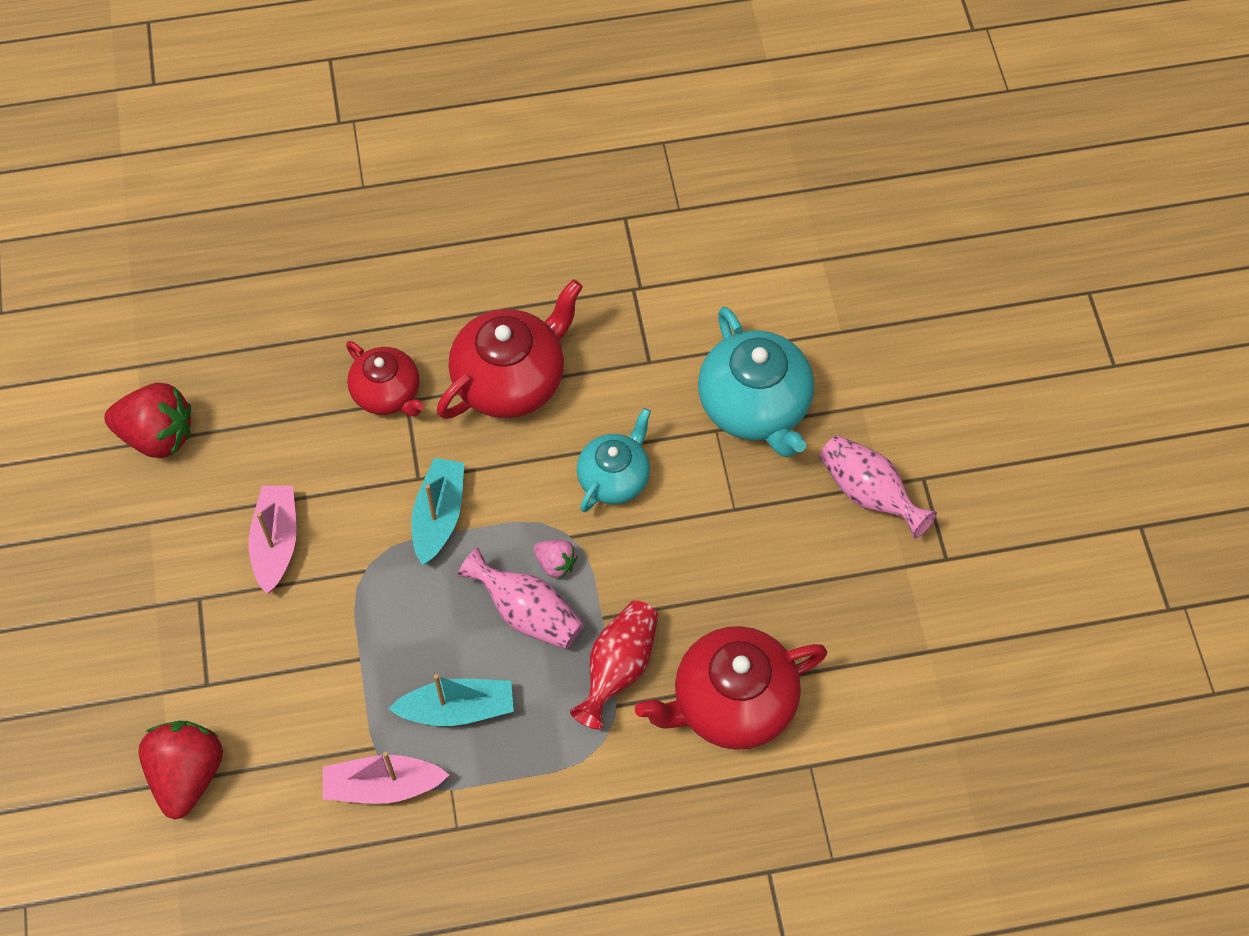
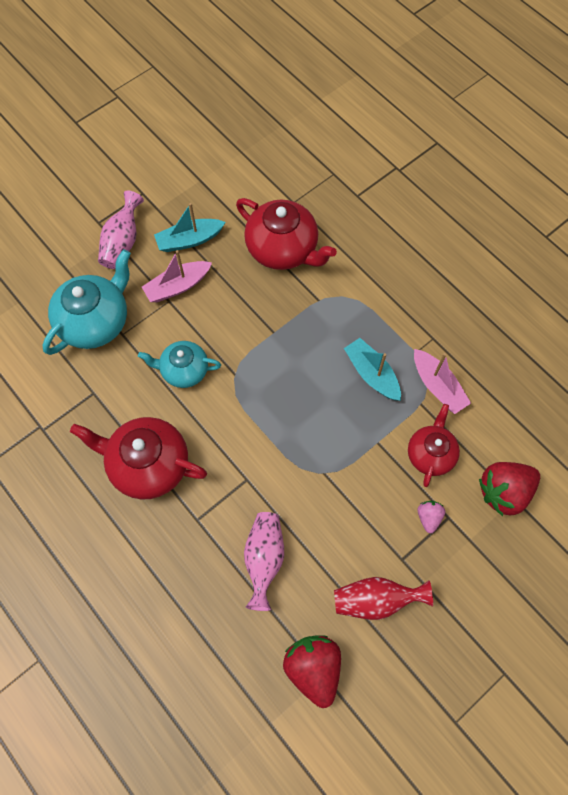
camera: 120 degrees left, 5 degrees up
pink boat [248,486,296,594] -> pink boat moved to [142,250,212,302]
red teapot [346,341,425,416] -> red teapot moved to [408,404,460,487]
turquoise boat [411,458,464,565] -> turquoise boat moved to [154,203,226,252]
pink vase [458,548,584,649] -> pink vase moved to [244,512,284,611]
pink strawberry [534,540,577,579] -> pink strawberry moved to [417,501,445,533]
red vase [570,600,658,730] -> red vase moved to [334,577,433,620]

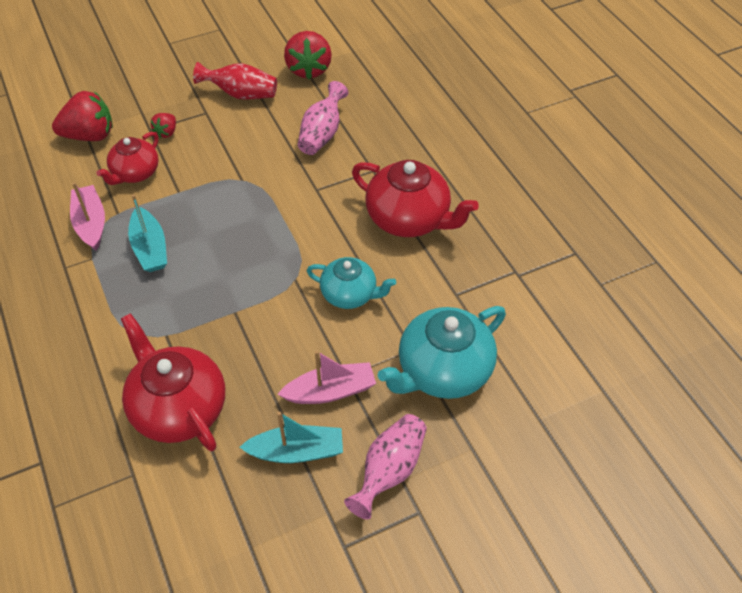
camera: 165 degrees left, 15 degrees down
pink strawberry [417,501,445,533] -> red strawberry [151,113,176,138]

